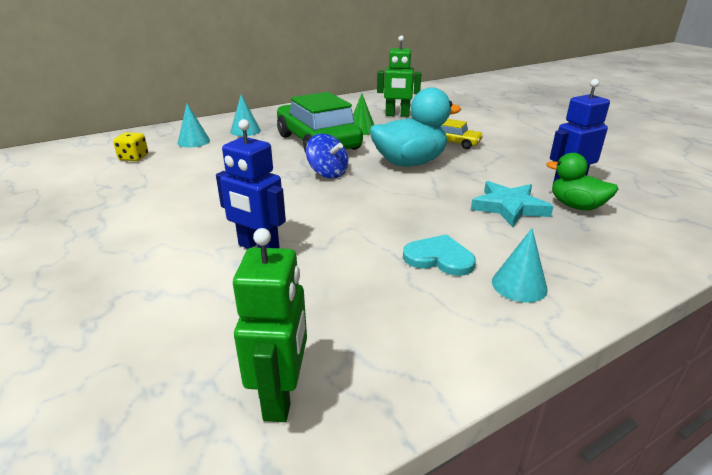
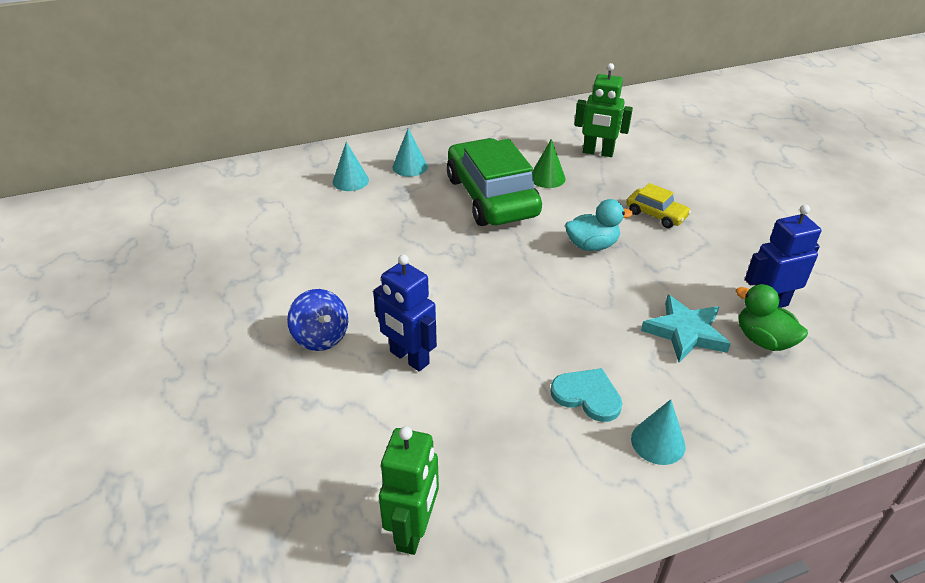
camera: 10 degrees right, 10 degrees up
yellow dice [113,132,148,161] -> none
blue spinning top [306,134,348,178] -> blue spinning top moved to [287,289,348,351]
turquoise duck [370,87,461,166] -> turquoise duck [565,199,633,251], size x0.61

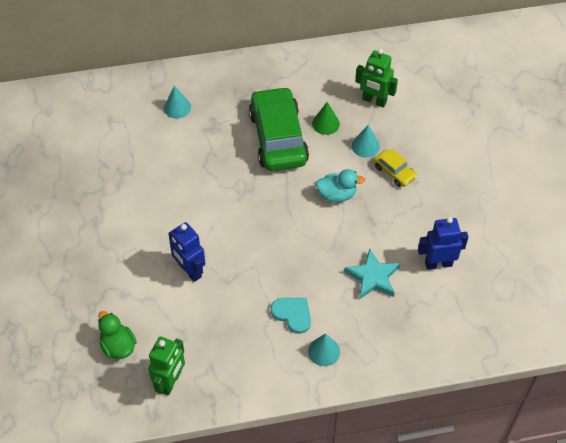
camera: 10 degrees right, 15 degrees up
blue spinning top [287,289,348,351] -> none
turquoise cone [393,128,428,177] -> turquoise cone moved to [352,125,380,158]
green duck [736,284,808,351] -> green duck moved to [98,311,137,359]

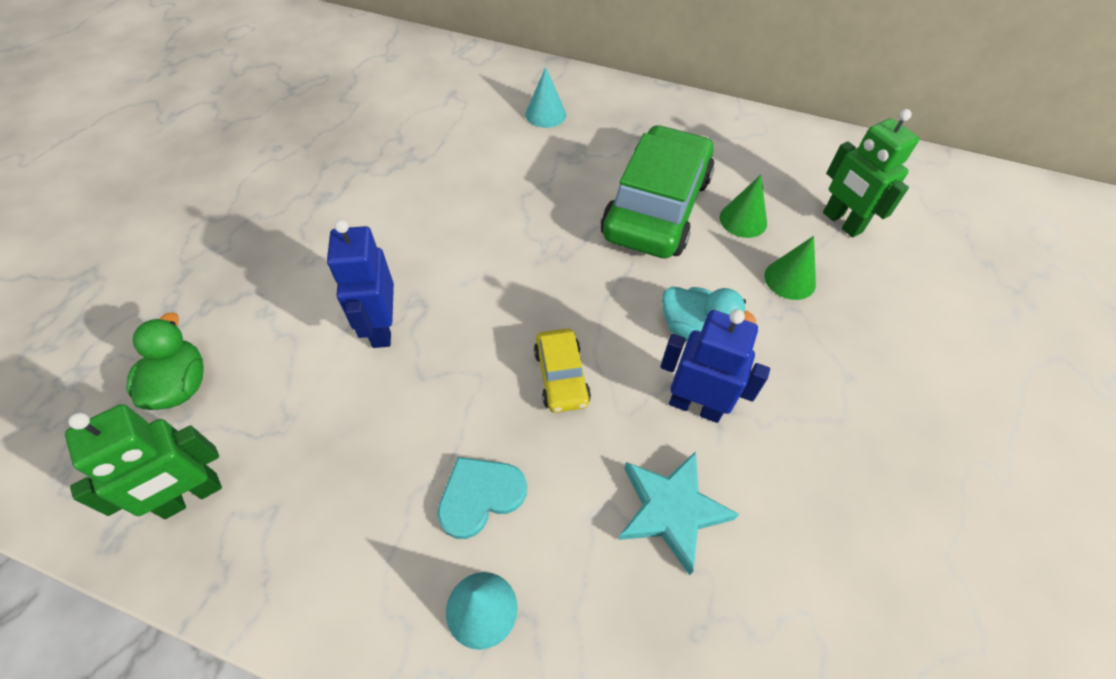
camera: 30 degrees right, 0 degrees up
turquoise heart [271,298,311,334] -> turquoise heart turned 105 degrees counterclockwise [437,457,527,539]
turquoise cone [352,125,380,158] -> green cone [764,236,816,300]
yellow car [374,149,417,187] -> yellow car moved to [534,328,591,413]
blue robot [418,217,468,270] -> blue robot moved to [660,309,770,423]

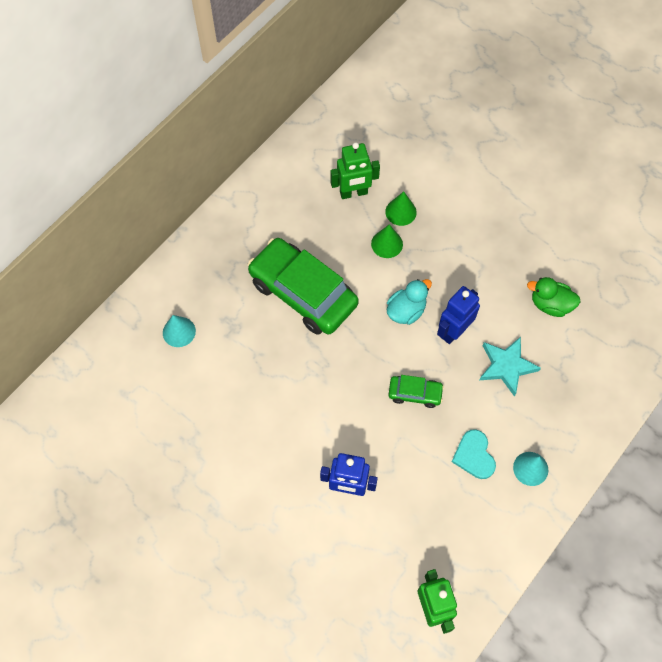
camera: 70 degrees left, 10 degrees up
green duck [126,312,204,410] -> green duck moved to [527,277,581,317]
yellow car [534,328,591,413] -> green car [389,375,444,408]
green cone [720,175,767,238] -> green cone moved to [385,191,417,226]

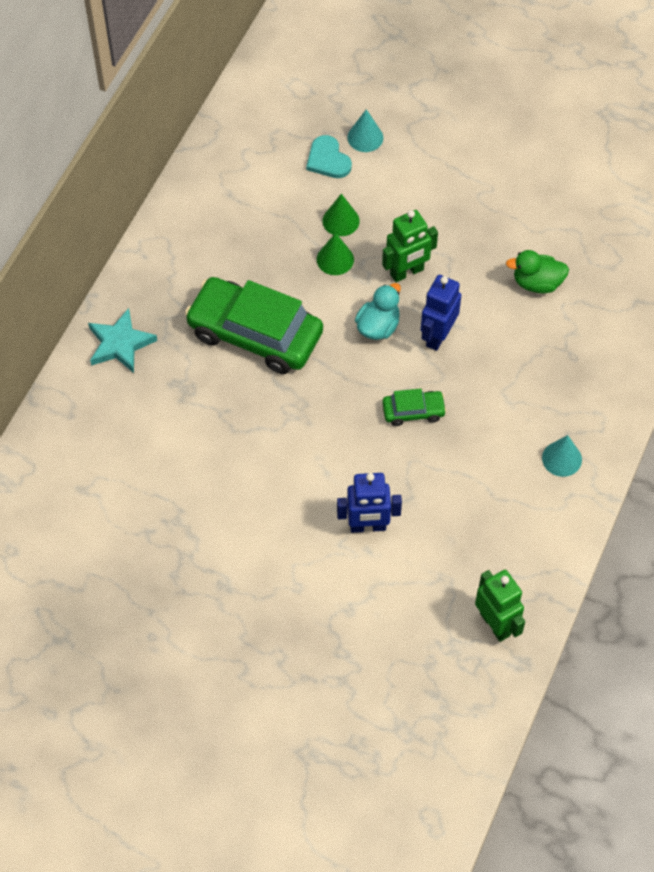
camera: 15 degrees left, 5 degrees down
turquoise cone [163,315,196,347] -> turquoise cone moved to [347,109,383,152]
green robot [331,142,380,199] -> green robot moved to [382,210,438,282]
turquoise heart [451,429,496,479] -> turquoise heart moved to [306,135,352,178]
turquoise star [479,337,541,397] -> turquoise star moved to [88,308,157,373]

